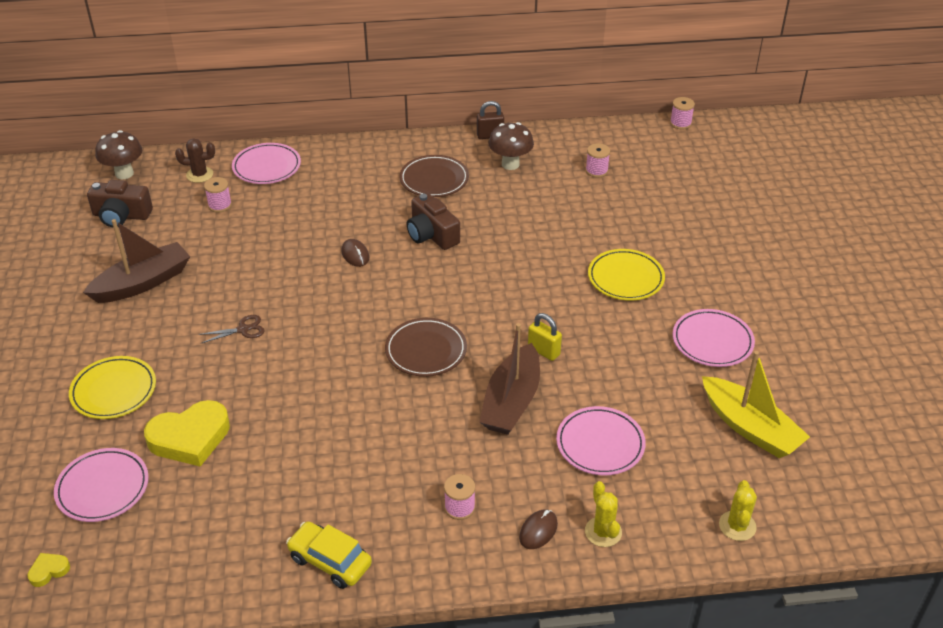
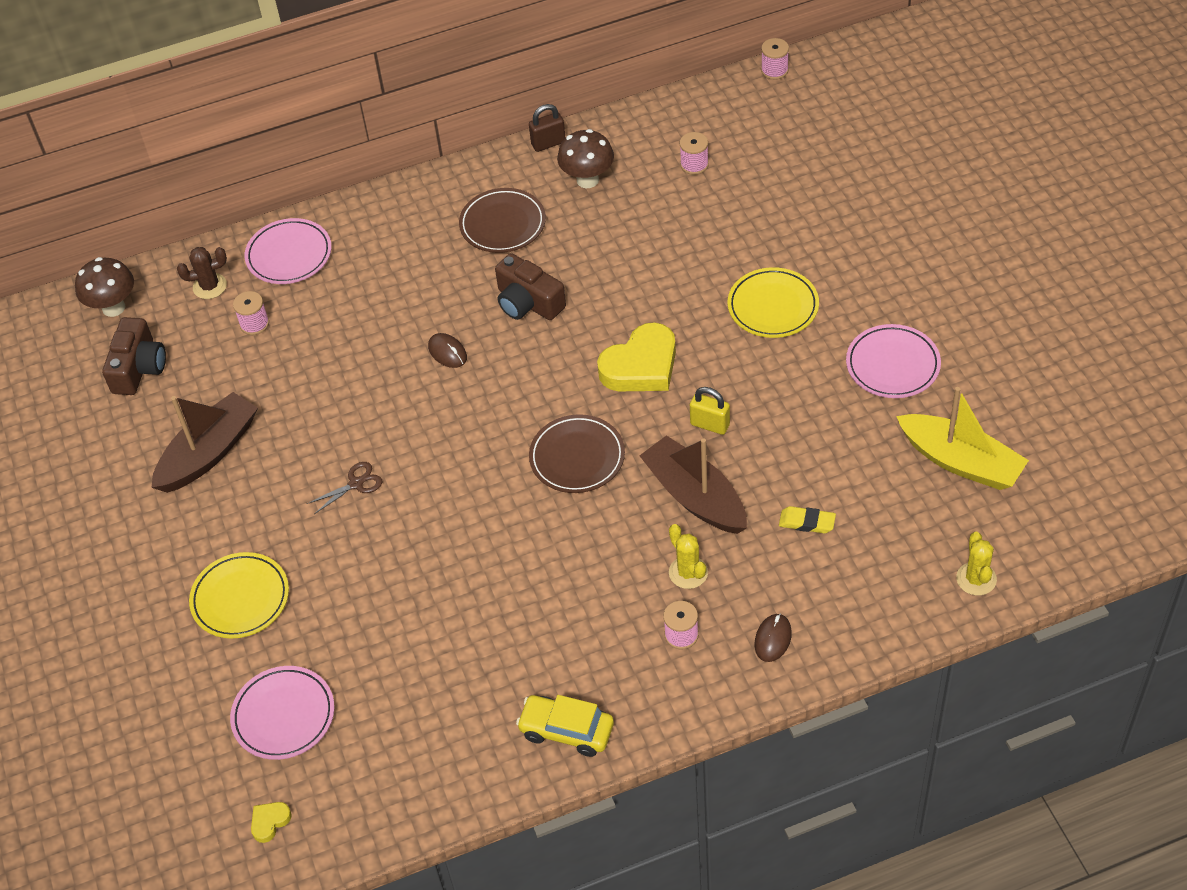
camera: 10 degrees left, 10 degrees up
brown camera [87,180,153,227] -> brown camera turned 75 degrees counterclockwise [102,317,166,395]
yellow heart [144,400,230,467] -> yellow heart moved to [597,322,676,391]
brown boat [479,323,540,435] -> brown boat turned 135 degrees clockwise [639,436,747,534]
pink plate [556,406,646,475] -> yellow eraser [779,506,836,533]
yellow cactus [585,481,622,547] -> yellow cactus moved to [669,524,708,589]

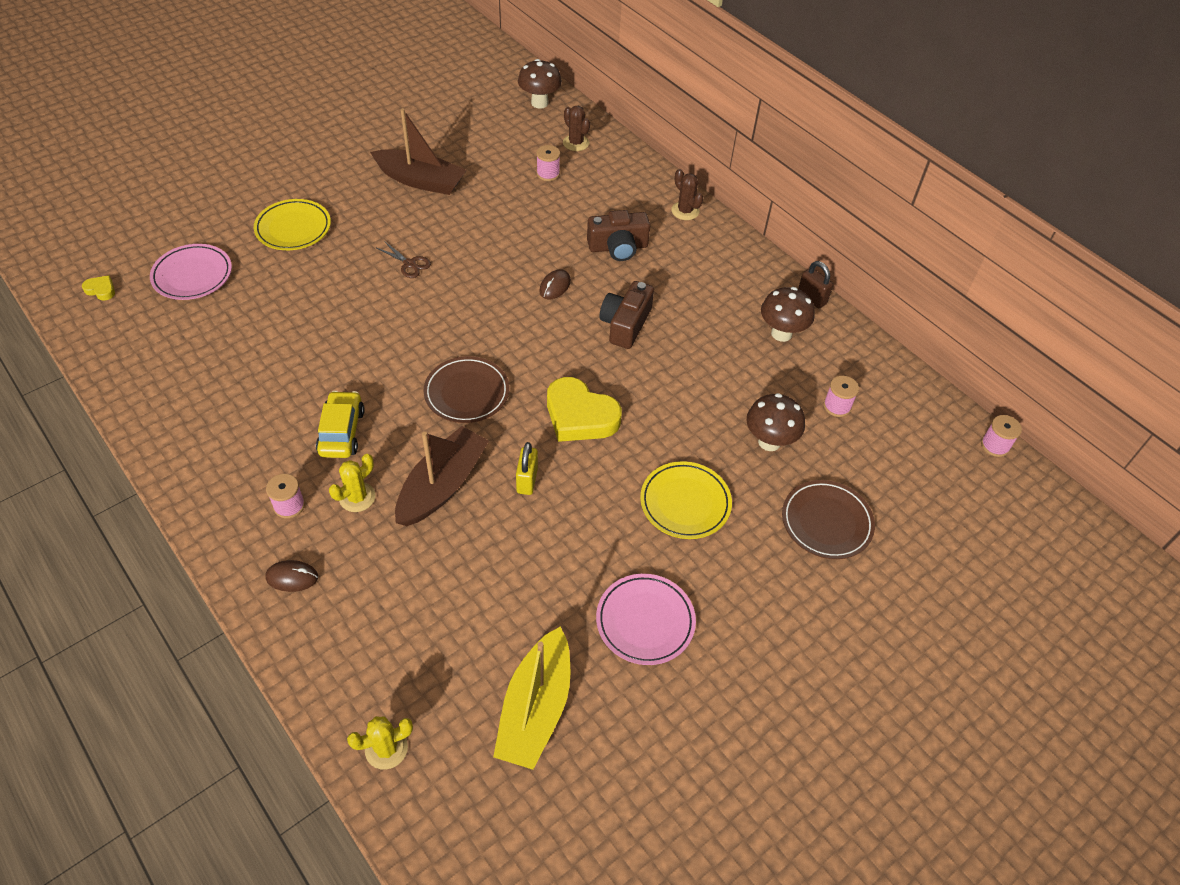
camera: 65 degrees right, 0 degrees up
brown camera [102,317,166,395] -> brown camera moved to [587,210,650,261]
pink plate [245,218,332,284] -> none
brown plate [459,188,546,253] -> brown plate moved to [782,480,875,559]
yellow car [516,695,614,757] -> yellow car moved to [316,391,364,458]
yellow eraser [779,506,836,533] -> none
none -> brown cactus [671,169,703,220]
none -> brown mushroom [746,393,805,451]

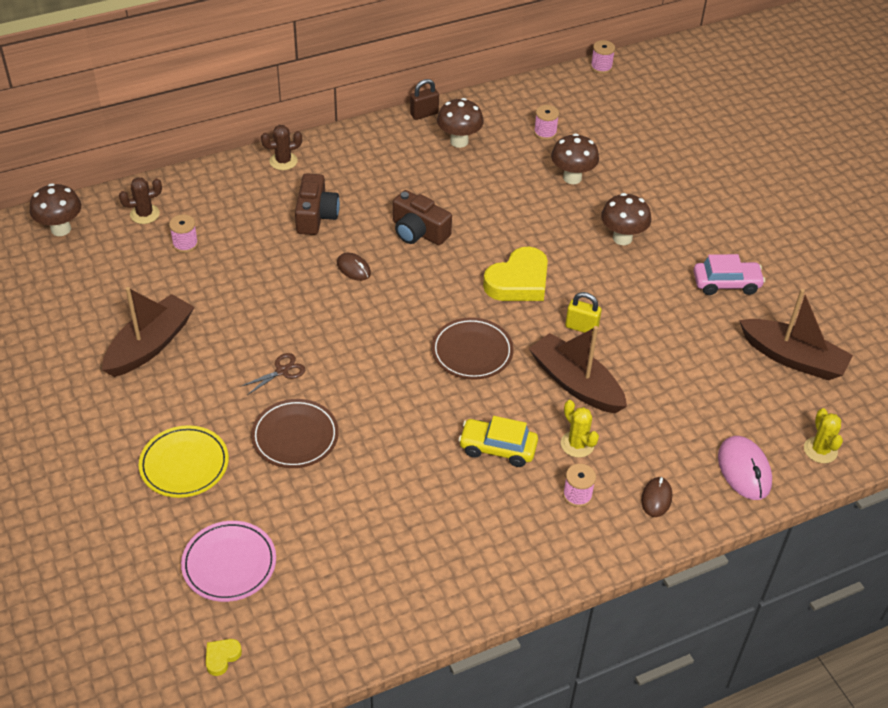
camera: 75 degrees left, 5 degrees down
yellow boat [493,626,571,770] -> brown boat [739,289,853,380]
pink plate [596,574,696,665] -> pink car [693,254,765,295]
yellow plate [640,461,732,539] -> brown mushroom [601,193,651,245]
brown plate [782,480,875,559] -> brown plate moved to [251,399,339,468]
none -> pink mouse [718,436,772,500]

